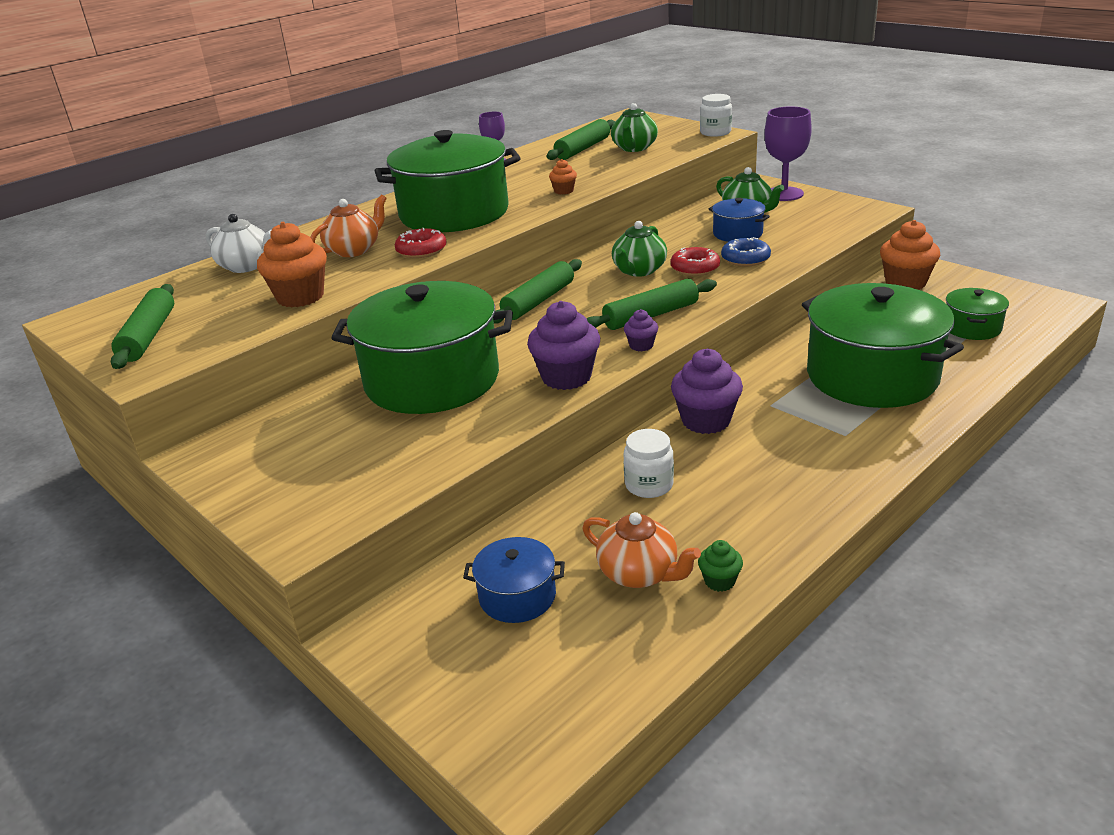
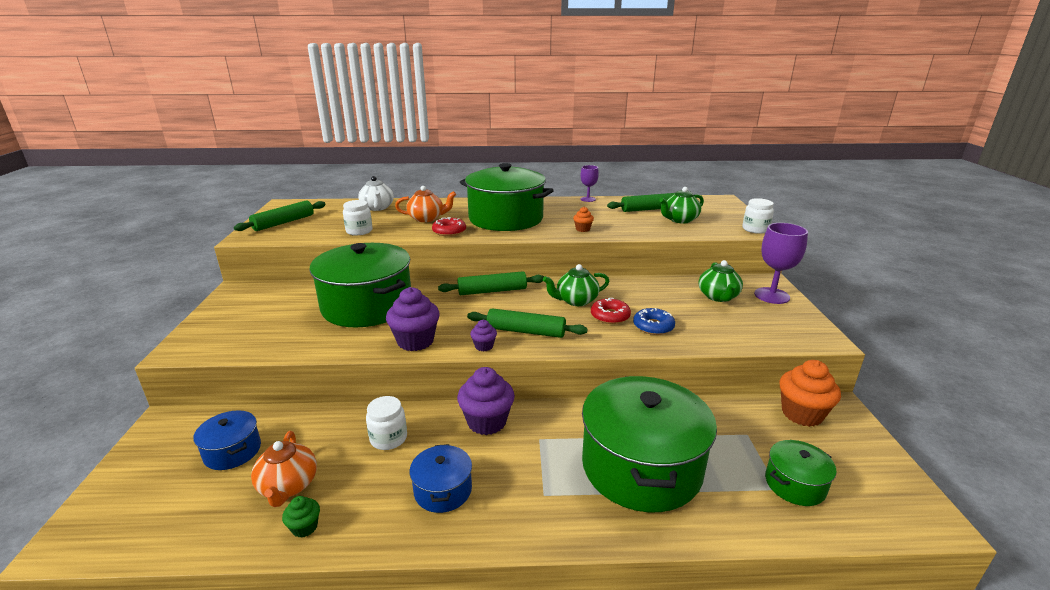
camera: 40 degrees right, 5 degrees down
orange cupcake [257,222,327,308] -> white jar [343,200,373,235]
blue pot [709,198,770,242] -> blue pot moved to [409,444,472,513]

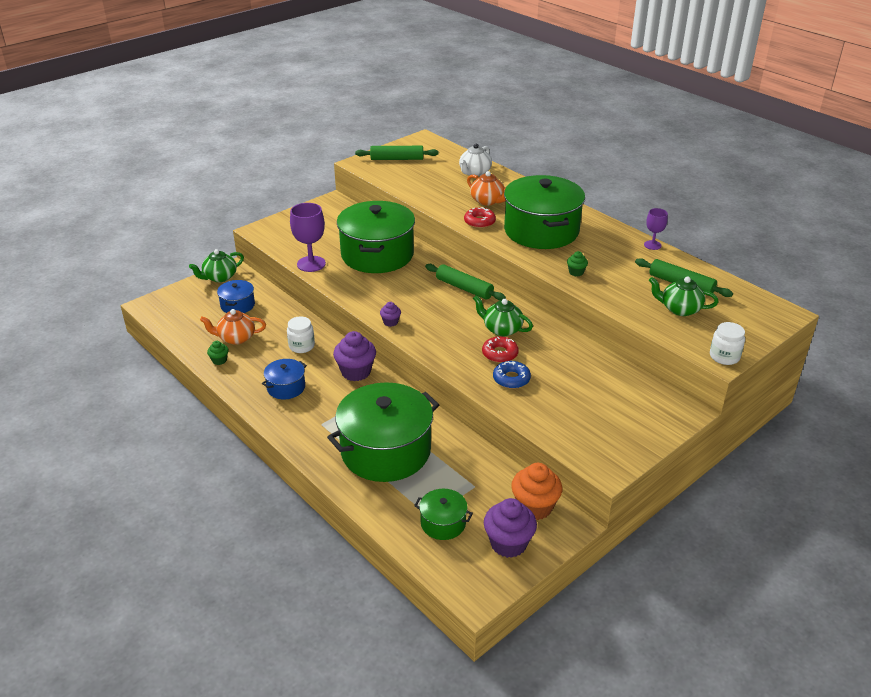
camera: 50 degrees right, 10 degrees up
orange teapot [251,431,317,507] -> orange teapot turned 45 degrees clockwise [200,309,266,345]
white jar [343,200,373,235] -> none
purple cupcake [386,287,440,351] -> purple cupcake moved to [484,498,537,558]
green rolling pin [467,308,588,338] -> none
orange cupcake [573,207,594,232] -> green cupcake [567,251,588,276]
green teapot [698,260,743,302] -> green teapot moved to [189,249,244,282]
purple goblet [754,223,808,304] -> purple goblet moved to [290,203,326,272]

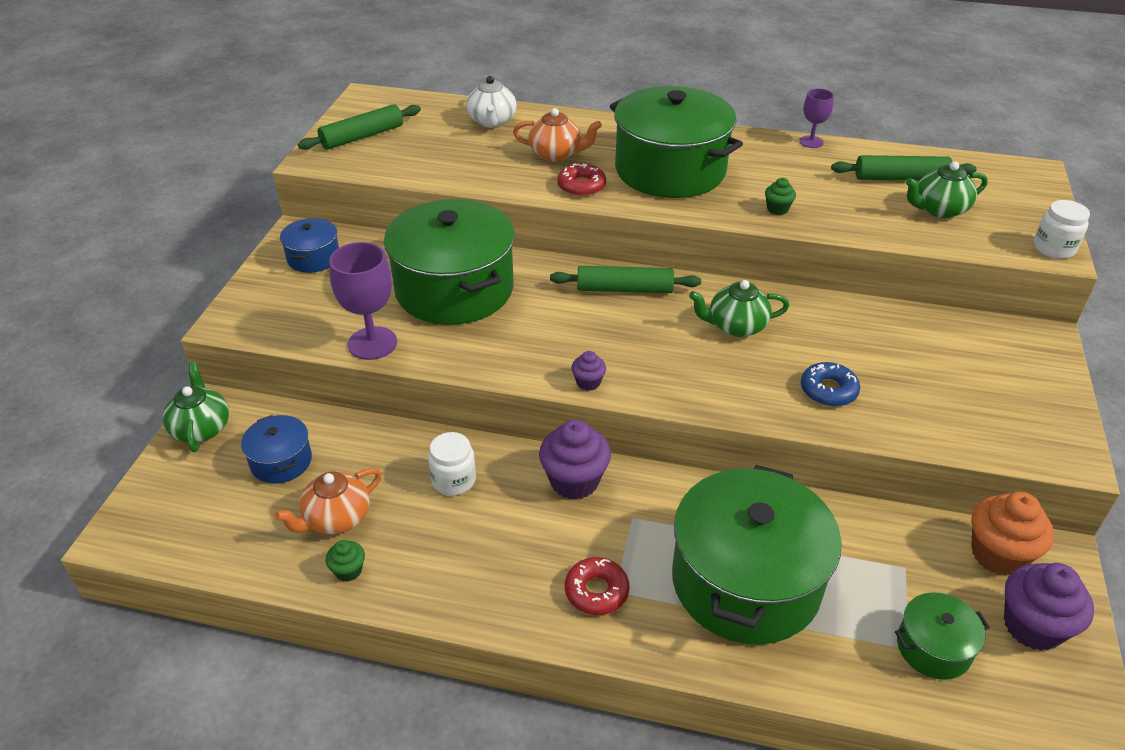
camera: 35 degrees left, 5 degrees up
green teapot [189,249,244,282] -> green teapot turned 150 degrees clockwise [163,362,229,452]
blue pot [262,359,307,399] -> blue pot moved to [280,218,339,273]
red donut [482,336,519,363] -> red donut moved to [565,557,630,615]

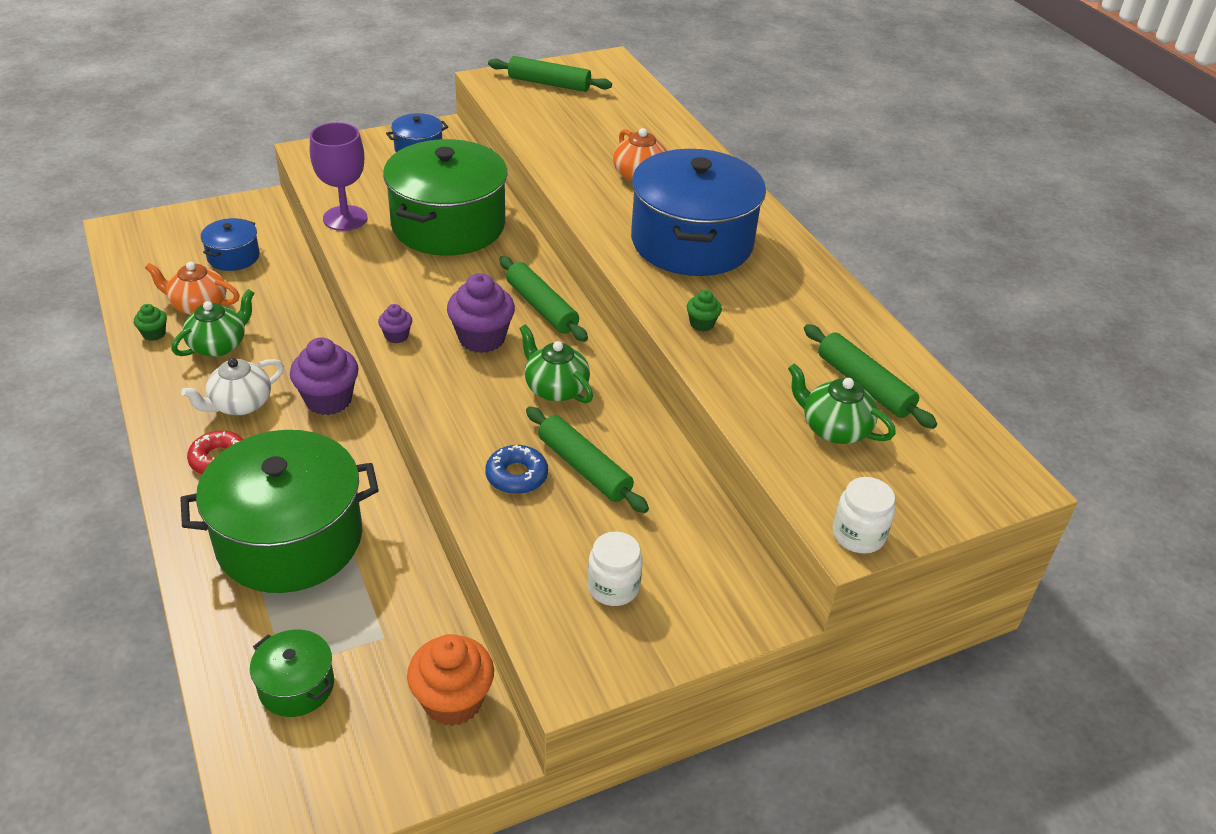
camera: 50 degrees right, 0 degrees up
green teapot [163,362,229,452] -> green teapot moved to [172,289,254,357]
white jar [428,432,476,496] -> white jar moved to [588,531,643,606]
white teapot [466,76,517,127] -> white teapot moved to [181,358,284,415]
red donut [557,163,606,197] -> none
green pot [610,86,743,198] -> blue pot [631,149,766,276]
purple goblet [799,88,834,148] -> none
purple cupcake [1004,563,1094,651] -> purple cupcake moved to [447,273,515,353]
none -> green rolling pin [526,406,649,513]

